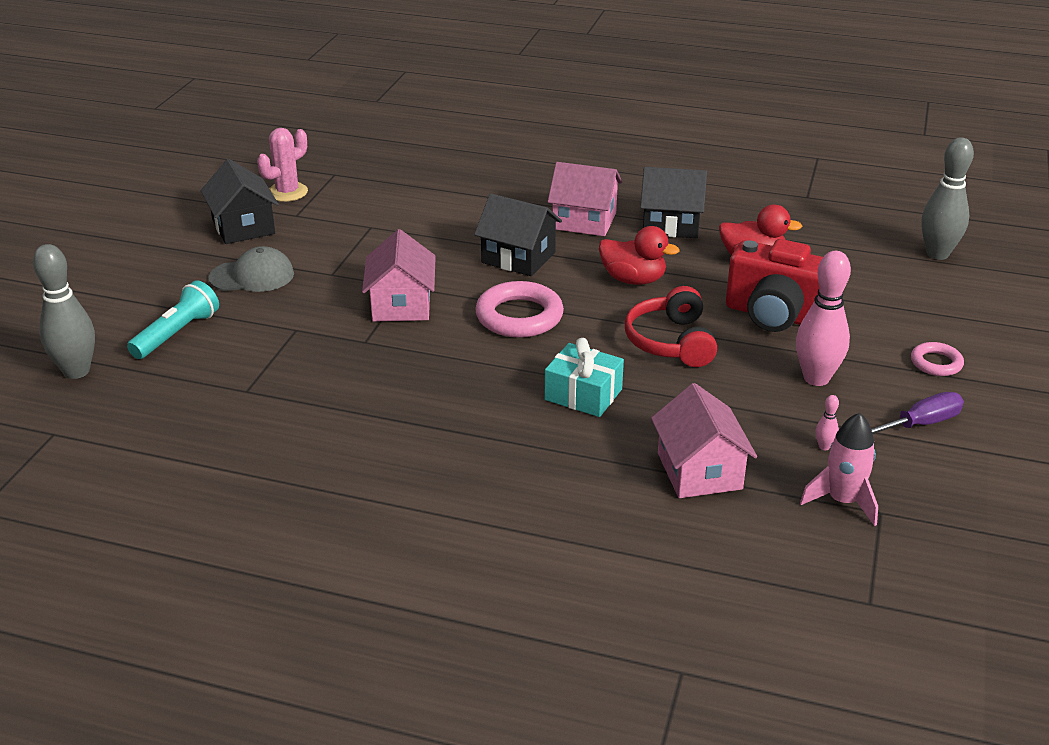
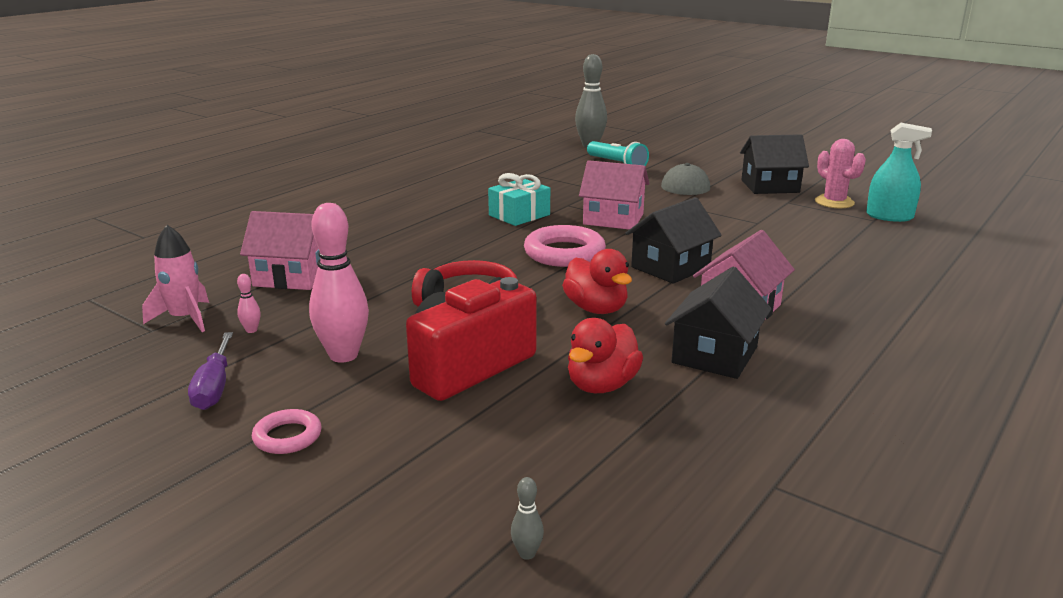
camera: 110 degrees right, 10 degrees down
turquoise gift [545,338,624,417] -> turquoise gift moved to [488,173,550,226]
red duck [599,226,679,285] -> red duck turned 75 degrees counterclockwise [562,249,632,314]
grey bowling pin [921,137,974,260] -> grey bowling pin [511,477,544,560], size x0.41
none -> turquoise spray bottle [866,123,932,222]

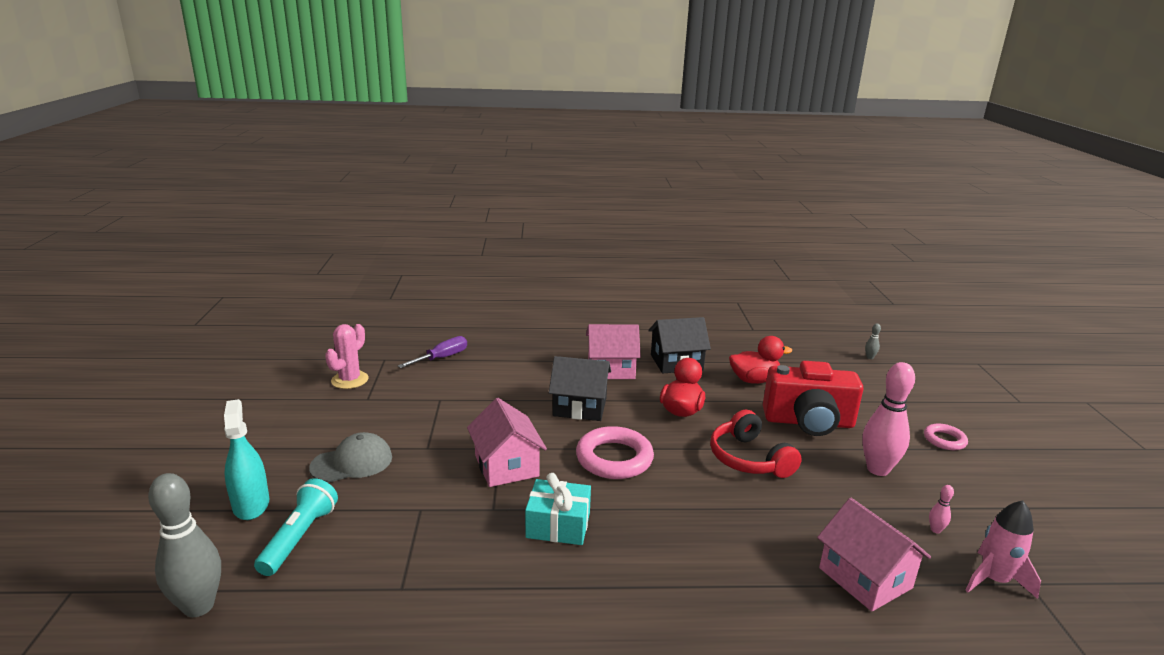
camera: 130 degrees left, 0 degrees up
purple screwdriver [188,332,233,410] -> purple screwdriver moved to [398,336,467,368]
black house [740,134,809,194] -> none
turquoise spray bottle [866,123,932,222] -> turquoise spray bottle moved to [224,399,269,520]

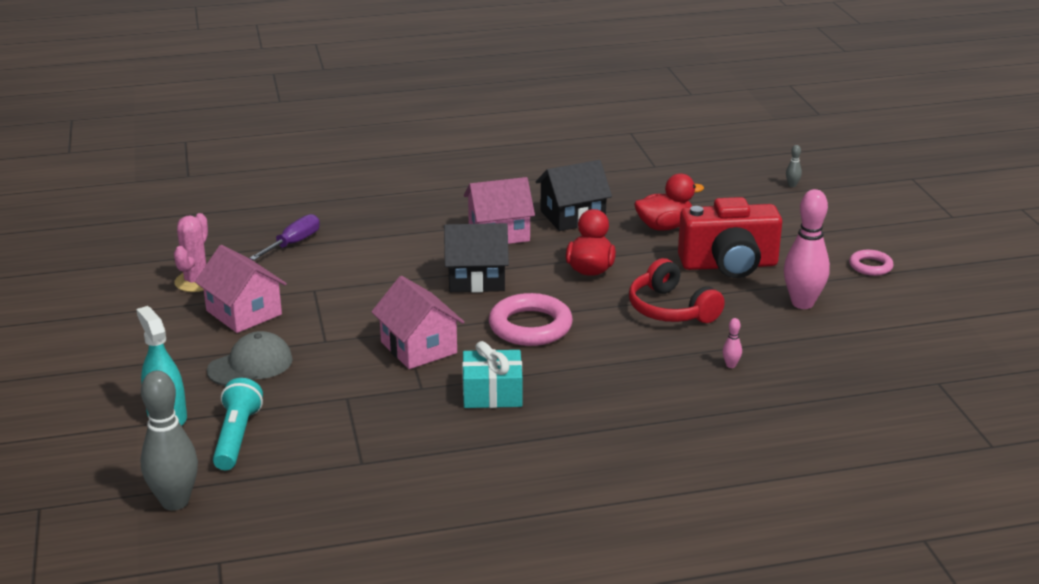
camera: 10 degrees left, 5 degrees up
pink house [817,498,931,612] -> pink house moved to [195,245,287,333]
pink bowling pin [929,485,954,533] -> pink bowling pin moved to [723,318,742,368]
pink rocket [965,500,1041,599] -> none

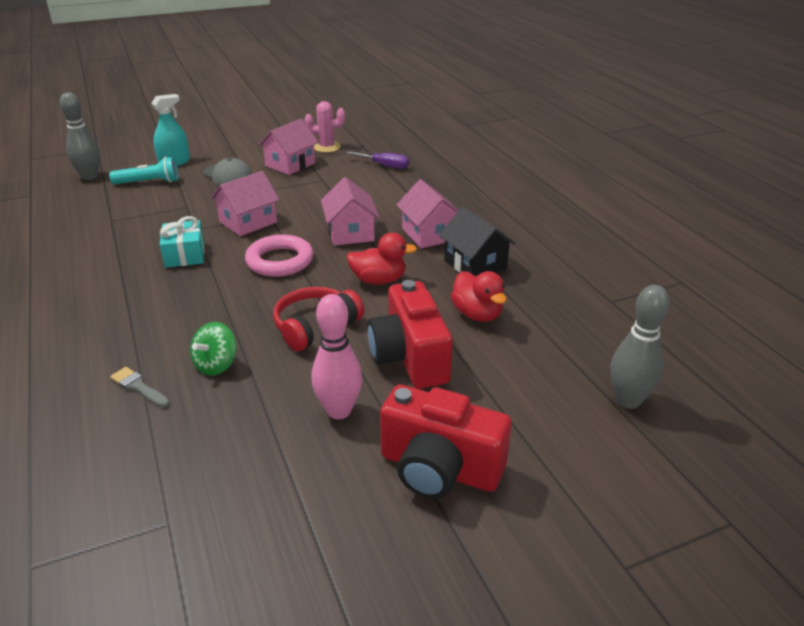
camera: 80 degrees right, 5 degrees up
black house [444,223,509,293] -> pink house [321,177,380,246]
pink bowling pin [723,318,742,368] -> green spinning top [190,322,236,376]
grey bowling pin [786,145,802,187] -> grey bowling pin [610,285,670,409], size x2.46
pink ring [849,250,894,276] -> red camera [380,385,512,499]
none -> grey brush [110,367,170,408]

